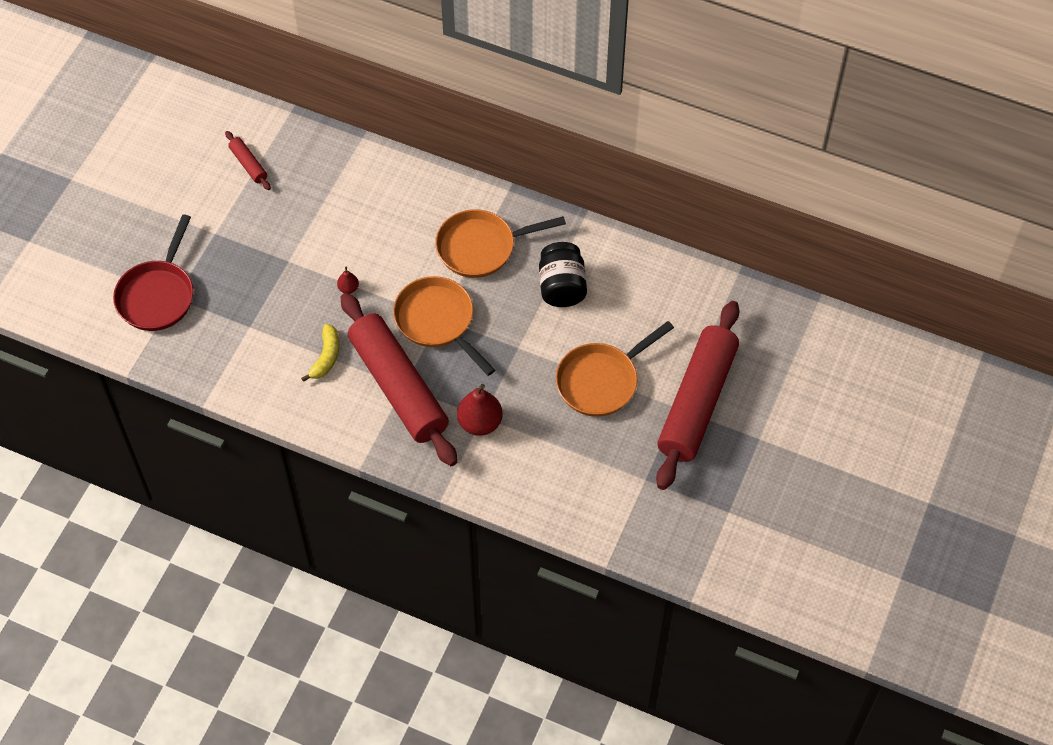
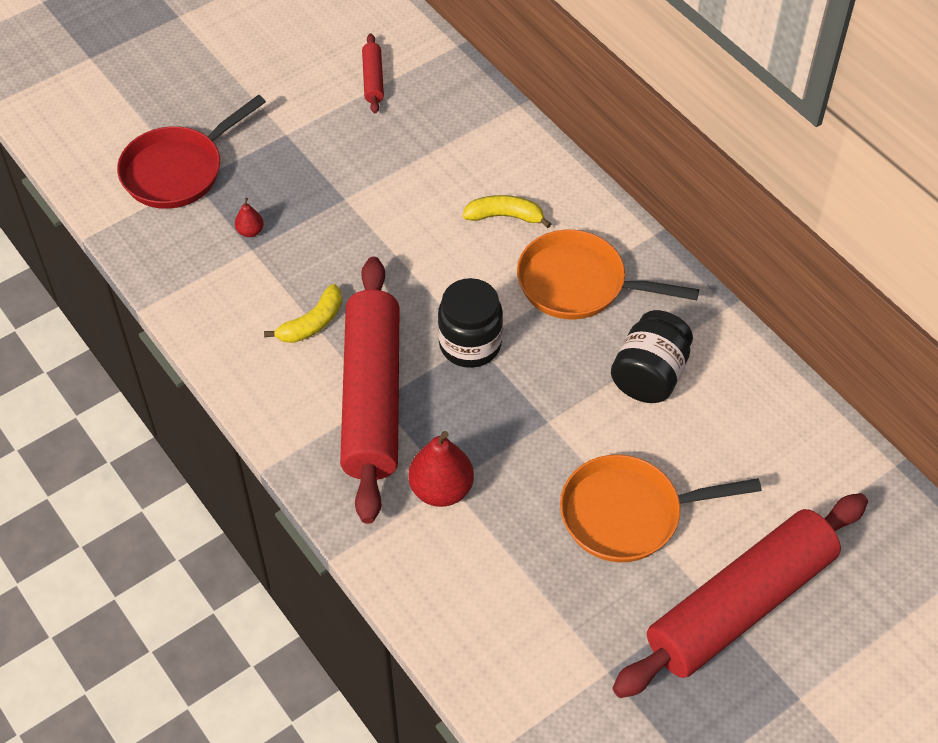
camera: 30 degrees right, 5 degrees down
red pear [337,267,359,294] -> red pear moved to [235,198,264,237]
orange pan [393,276,495,376] -> black jar [438,278,503,368]
none -> yellow banana [463,195,551,228]

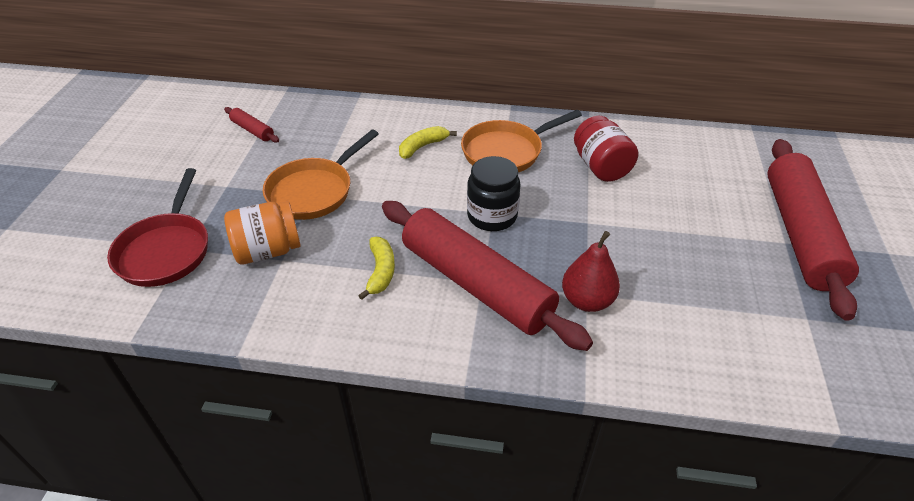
camera: 45 degrees left, 10 degrees down
red pear [235,198,264,237] -> orange jar [224,201,301,265]
orange pan [560,454,762,562] -> orange pan moved to [263,130,379,220]
black jar [611,310,693,403] -> red jar [574,116,638,182]

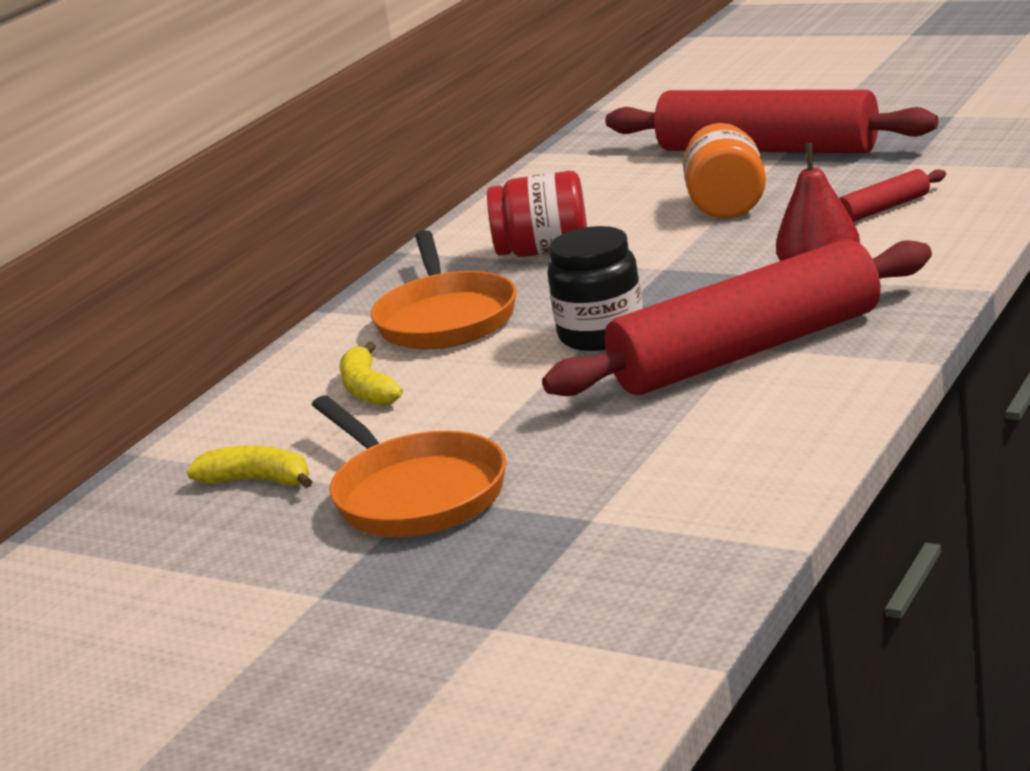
camera: 65 degrees left, 20 degrees down
red pan [107,168,208,287] -> none
red rolling pin [224,107,279,143] -> red rolling pin moved to [839,169,946,222]
orange jar [224,201,301,265] -> orange jar moved to [683,123,766,219]
yellow banana [358,237,395,300] -> yellow banana moved to [187,445,312,488]

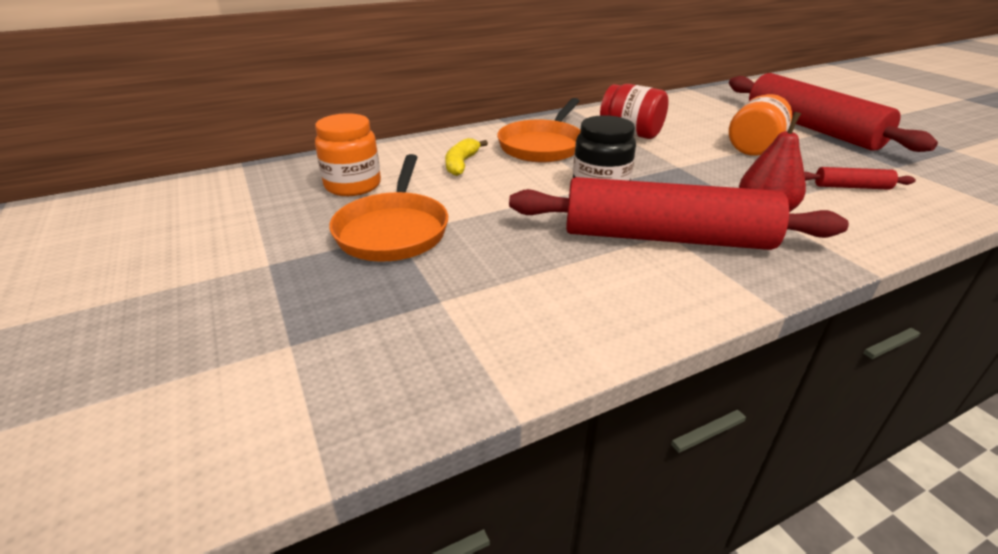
camera: 30 degrees right, 10 degrees up
yellow banana [187,445,312,488] -> orange jar [315,113,381,196]

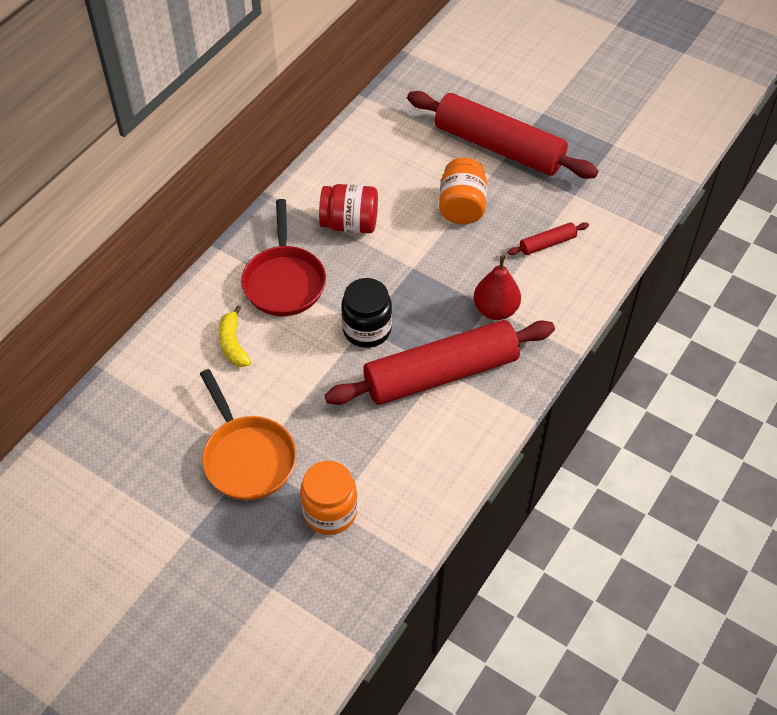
camera: 30 degrees left, 20 degrees up
orange jar [315,113,381,196] -> orange jar moved to [300,461,357,535]
orange pan [497,98,581,162] -> red pan [241,199,326,316]

